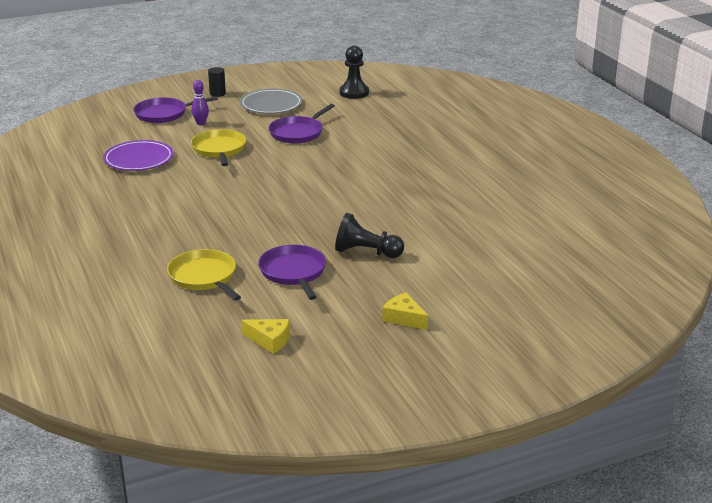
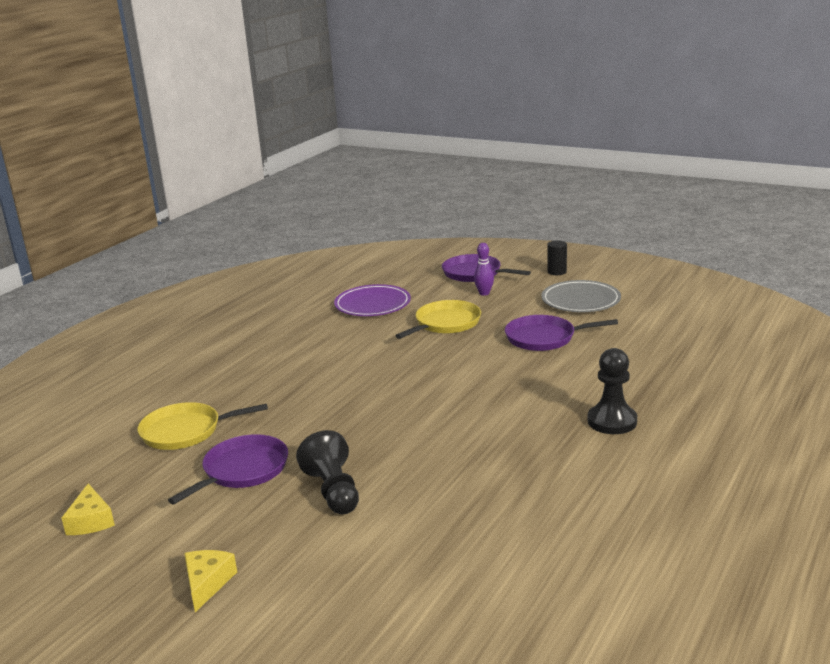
camera: 55 degrees right, 5 degrees down
yellow pan [167,249,241,301] -> yellow pan turned 120 degrees counterclockwise [138,402,268,450]
black pawn [339,46,369,99] -> black pawn moved to [587,348,637,434]

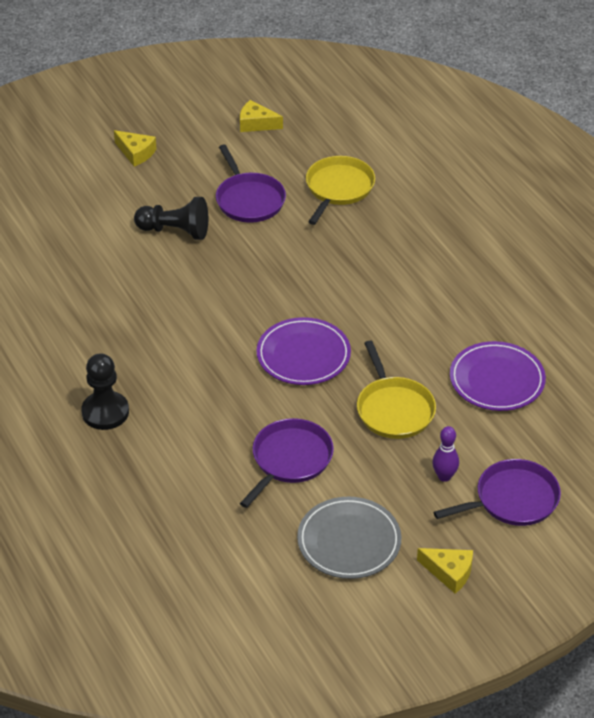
camera: 120 degrees right, 20 degrees up
black cylinder [547,240,567,275] -> yellow cheese [417,548,473,594]
none -> purple plate [256,317,351,385]

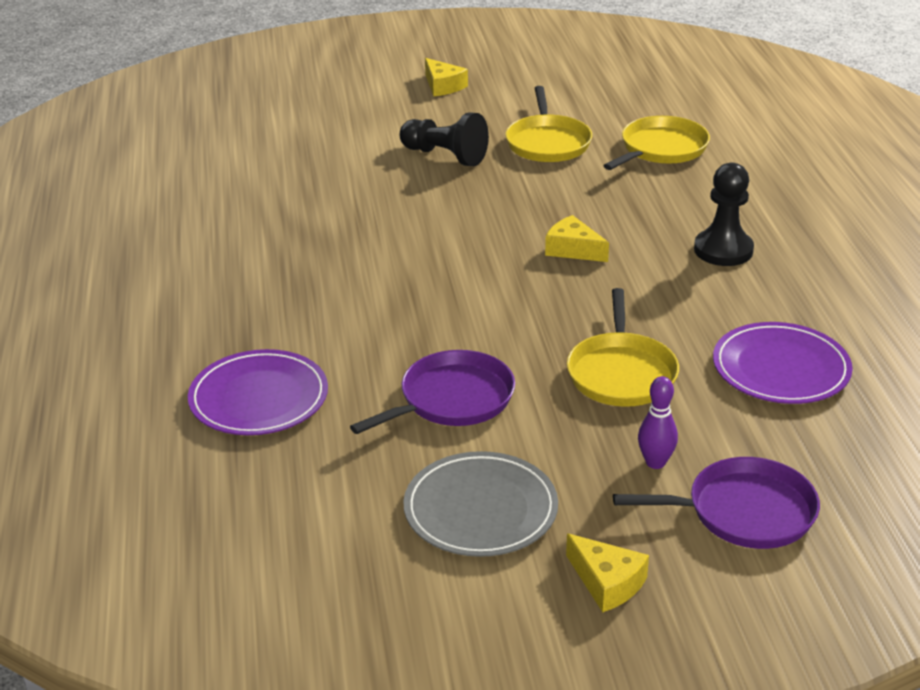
camera: 20 degrees right, 10 degrees down
black pawn [81,353,129,430] -> black pawn moved to [694,162,754,266]
purple pan [216,145,286,223] -> yellow pan [505,86,592,162]
yellow cheese [240,100,283,132] -> yellow cheese moved to [545,215,609,262]
purple plate [256,317,351,385] -> purple plate moved to [188,349,328,435]

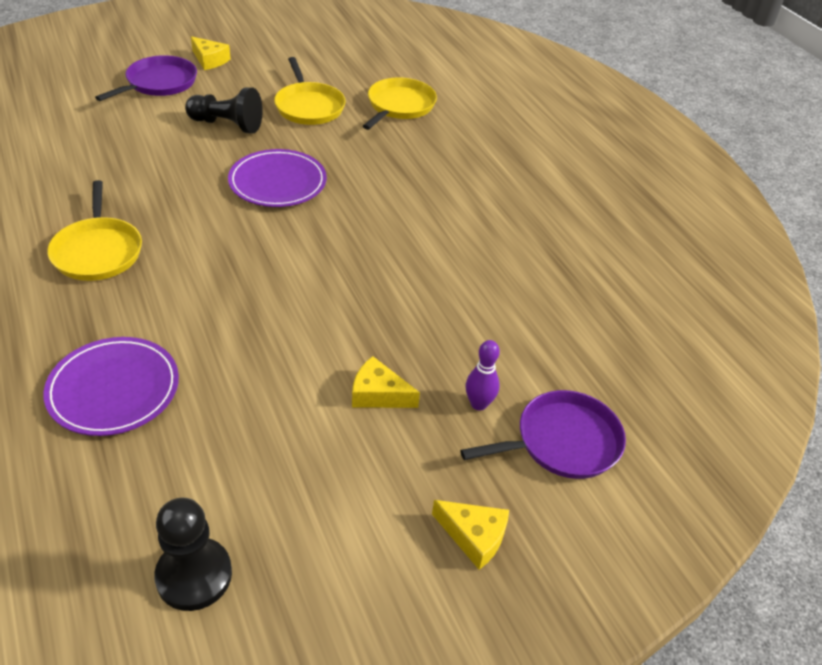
camera: 20 degrees left, 10 degrees up
purple pan [350,350,515,434] -> purple pan moved to [95,55,197,101]
grey plate [403,451,558,557] -> none
yellow cheese [545,215,609,262] -> yellow cheese moved to [352,356,420,408]
yellow pan [567,288,679,407] -> yellow pan moved to [47,180,142,281]
black pawn [694,162,754,266] -> black pawn moved to [154,498,232,611]
purple plate [713,322,853,404] -> purple plate moved to [228,149,327,207]

